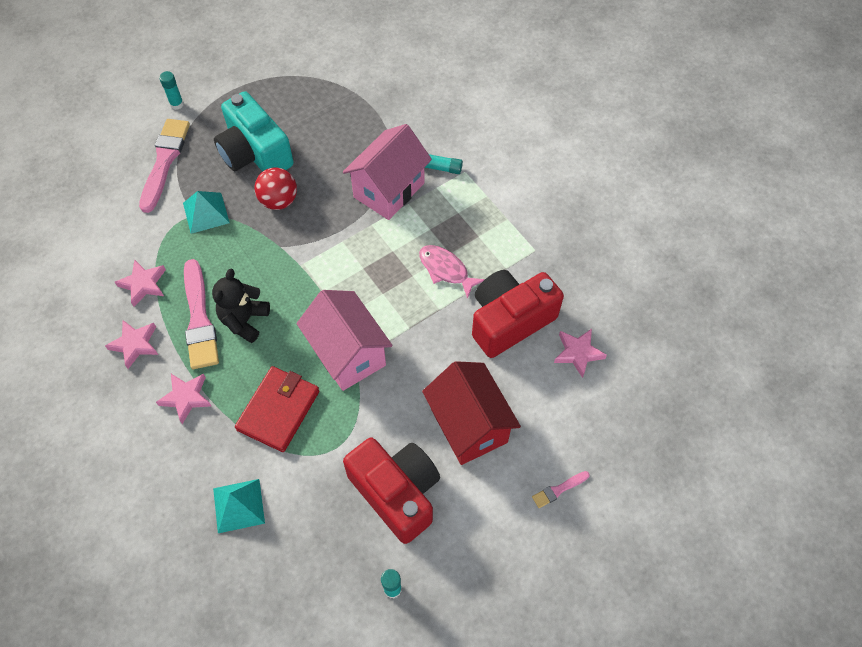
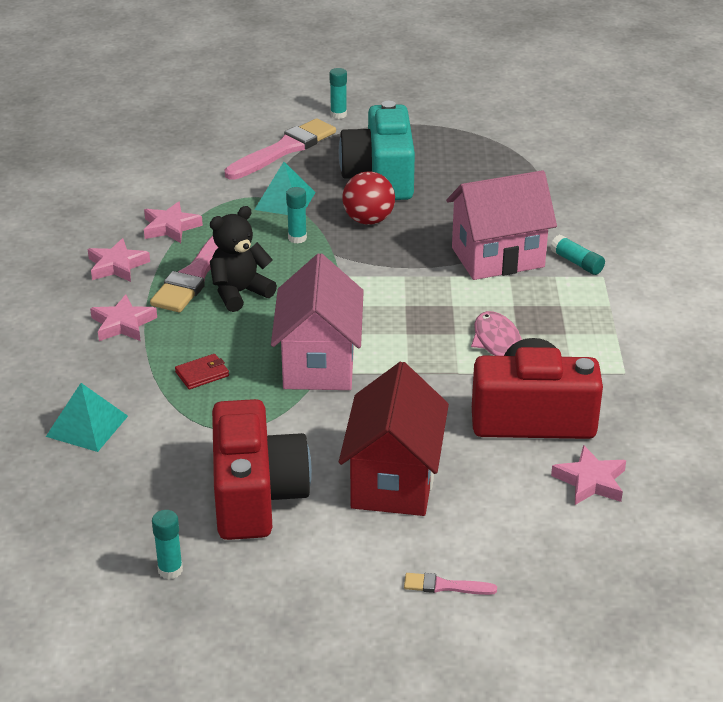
camera: 35 degrees right, 25 degrees down
red wallet [235,366,319,452] -> red wallet [175,354,229,389], size x0.47
none -> turquoise glue stick [286,187,307,244]

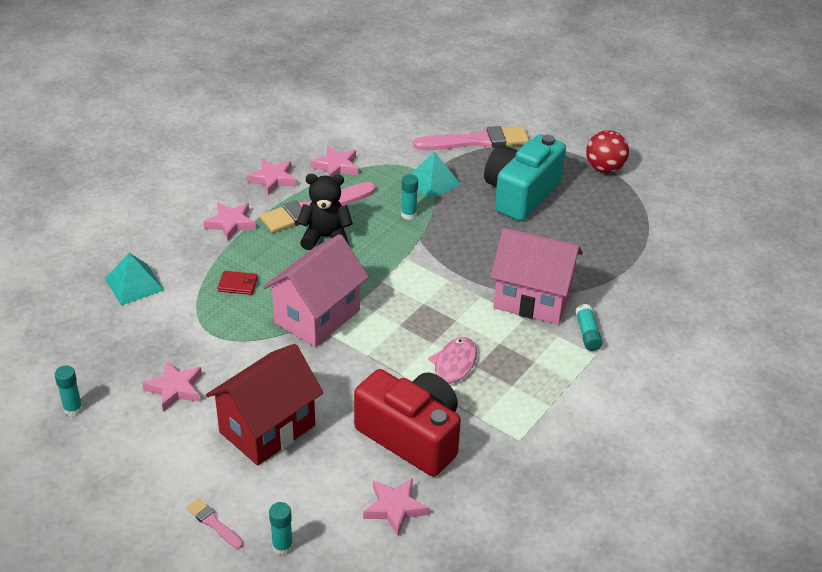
camera: 35 degrees right, 5 degrees up
red camera [212,399,312,540] -> pink star [142,360,202,412]
turquoise glue stick [330,68,347,119] -> turquoise glue stick moved to [269,502,293,555]
red ball [342,171,395,225] -> red ball moved to [586,130,629,173]

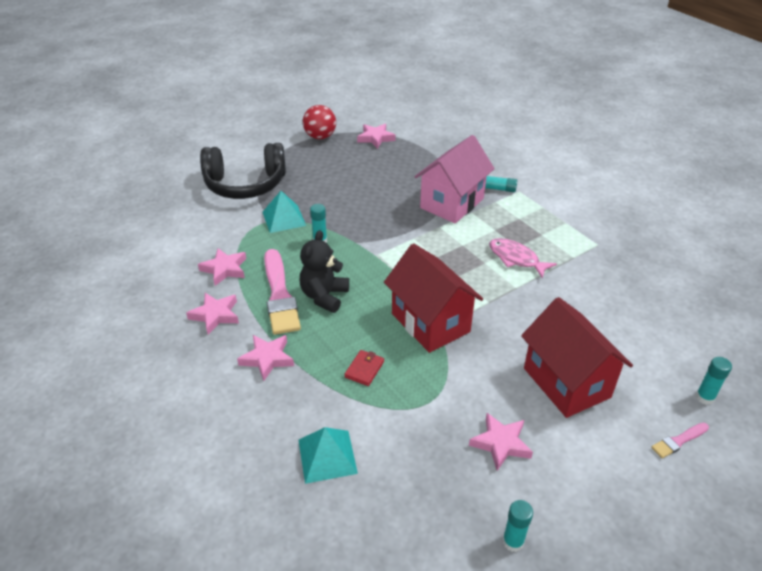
camera: 70 degrees left, 0 degrees up
pink house [263,234,369,347] -> red house [384,243,483,353]
red camera [354,369,461,477] -> none
pink star [363,478,429,536] -> pink star moved to [357,123,396,149]
pink brush [413,126,529,150] -> black headphones [200,143,286,199]
turquoise camera [484,134,566,221] -> none

